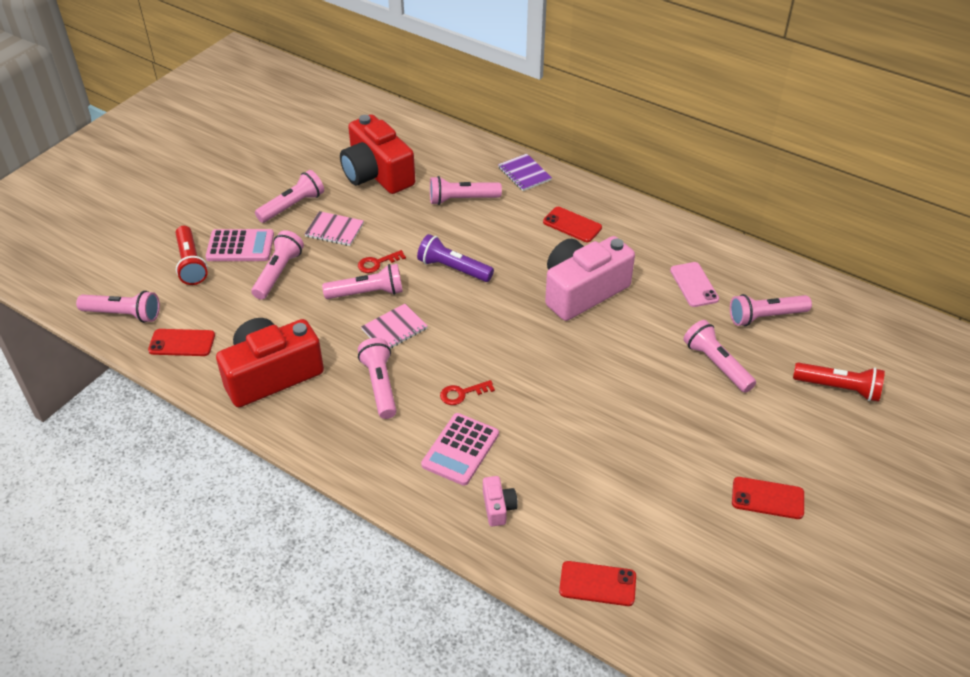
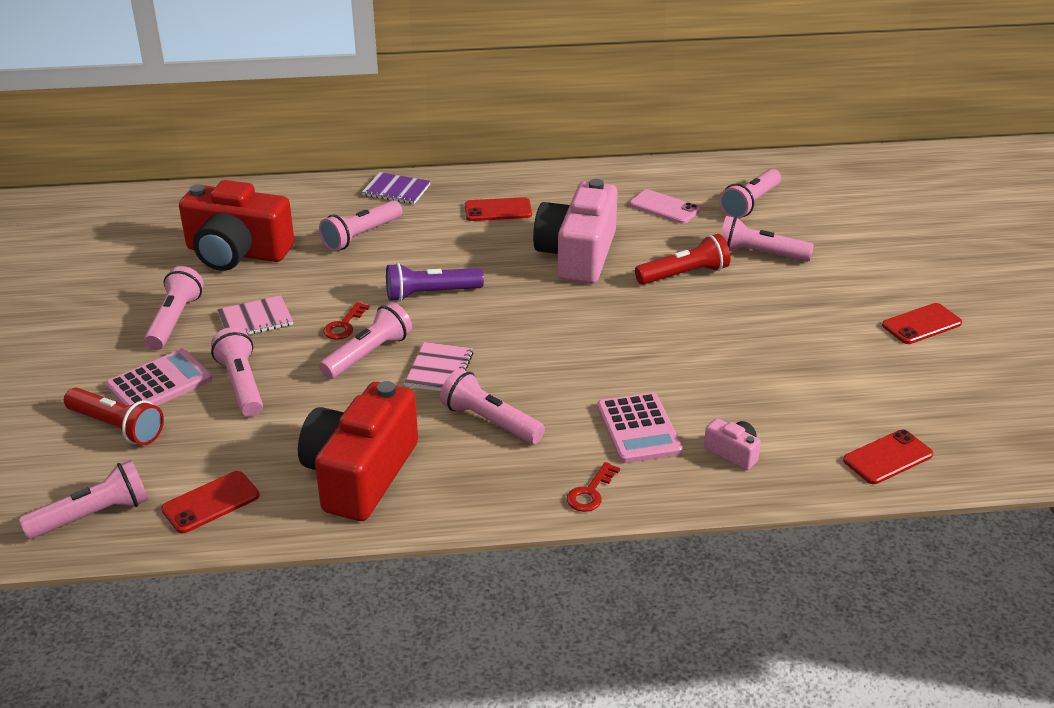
camera: 40 degrees left, 10 degrees down
red key [440,380,495,405] -> red key moved to [567,462,620,512]
red flashlight [793,362,885,402] -> red flashlight moved to [635,234,730,285]

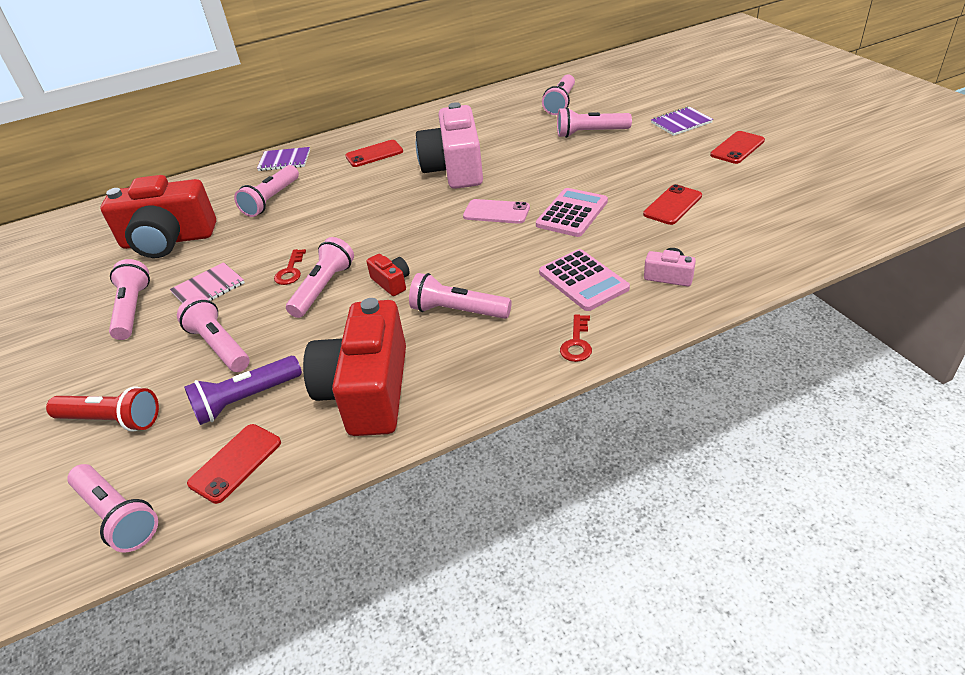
camera: 15 degrees left, 5 degrees up
pink flashlight [19,460,148,539] -> pink flashlight turned 90 degrees clockwise [67,464,158,553]
pink calculator [106,349,212,406] -> pink calculator moved to [536,188,608,237]
purple flashlight [386,263,484,302] -> purple flashlight moved to [184,356,302,425]
pink notebook [405,342,474,391] -> red camera [366,254,410,296]
pink phone [630,189,700,224] -> pink phone moved to [463,199,530,224]
red flashlight [635,234,730,285] -> none
red phone [843,429,933,484] -> red phone moved to [643,184,702,225]
none -> purple notebook [651,107,713,136]

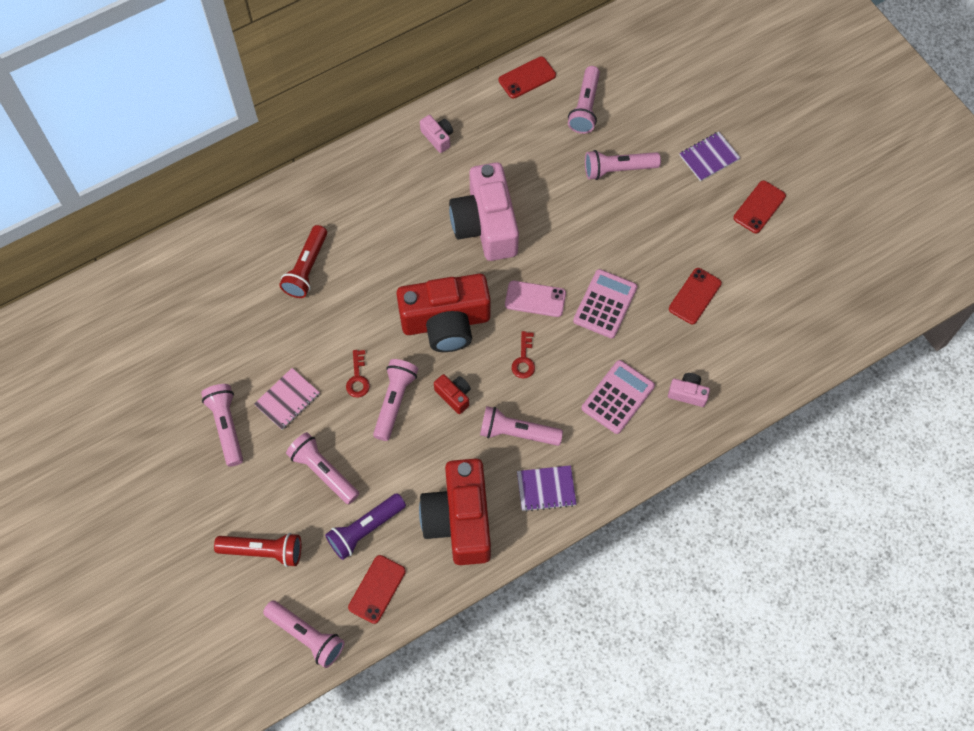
camera: 10 degrees left, 25 degrees up
red camera [101,175,216,258] -> red camera moved to [396,274,491,352]
pink flashlight [234,165,299,217] -> red flashlight [279,225,327,298]
purple notebook [257,147,310,171] -> purple notebook moved to [517,465,576,512]
red phone [345,140,403,167] -> red phone moved to [499,56,556,99]
pink calculator [539,249,630,311] -> pink calculator turned 105 degrees counterclockwise [582,360,655,434]
red key [560,314,592,362] -> red key moved to [512,331,535,378]
none -> pink camera [420,115,453,153]

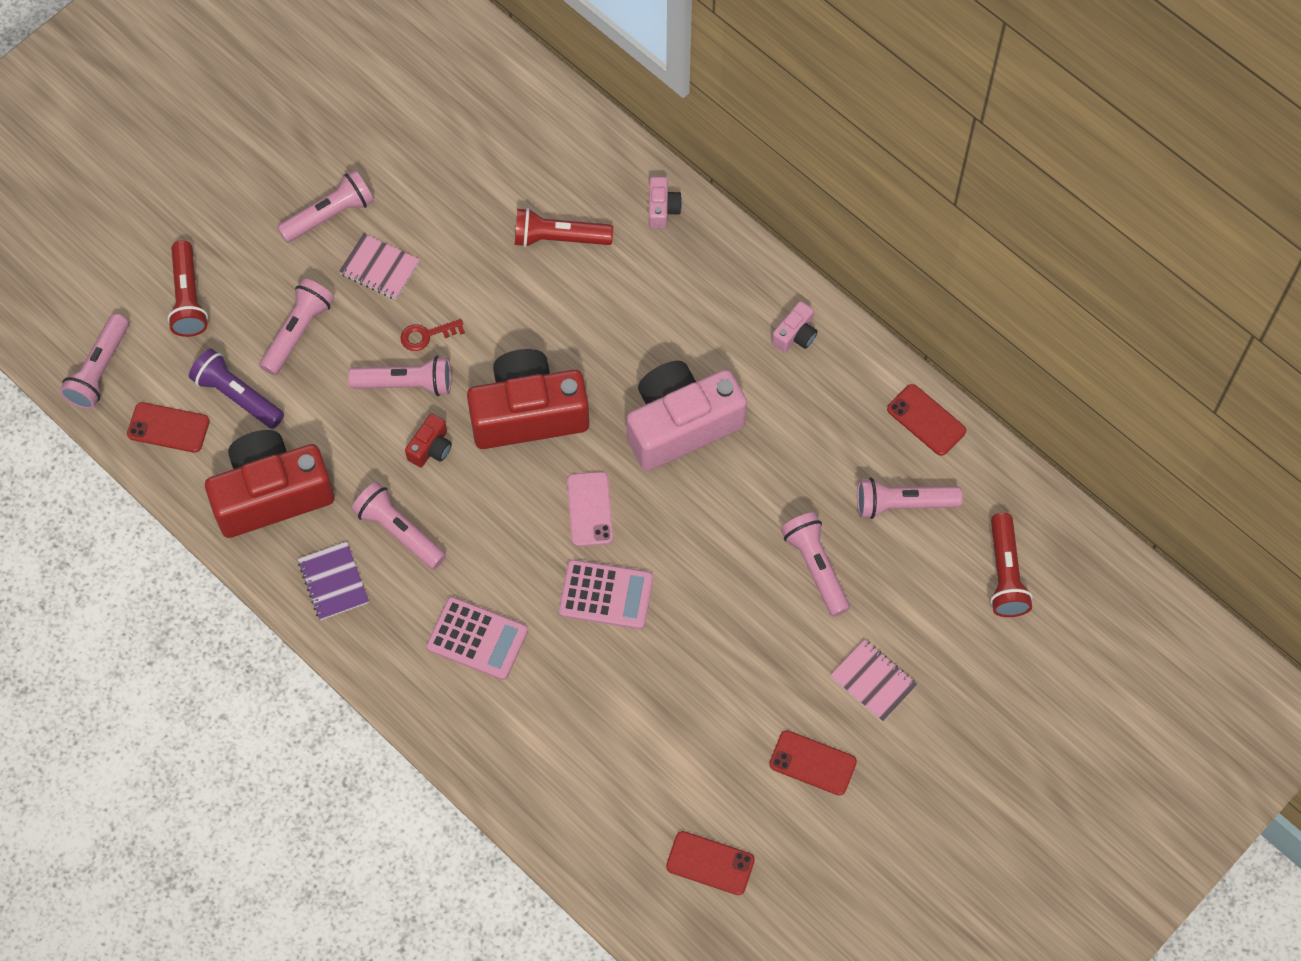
camera: 75 degrees right, 0 degrees up
red camera [396,274,491,352] -> red camera turned 105 degrees clockwise [467,349,589,449]
pink flashlight [480,406,563,446] -> pink flashlight turned 45 degrees counterclockwise [352,482,446,569]
red key [512,331,535,378] -> none
pink camera [668,373,710,407] -> pink camera moved to [649,177,682,229]
red phone [669,268,722,324] -> red phone moved to [666,831,755,895]
purple notebook [679,132,741,181] -> pink notebook [830,639,918,722]
none -> red flashlight [990,513,1033,617]

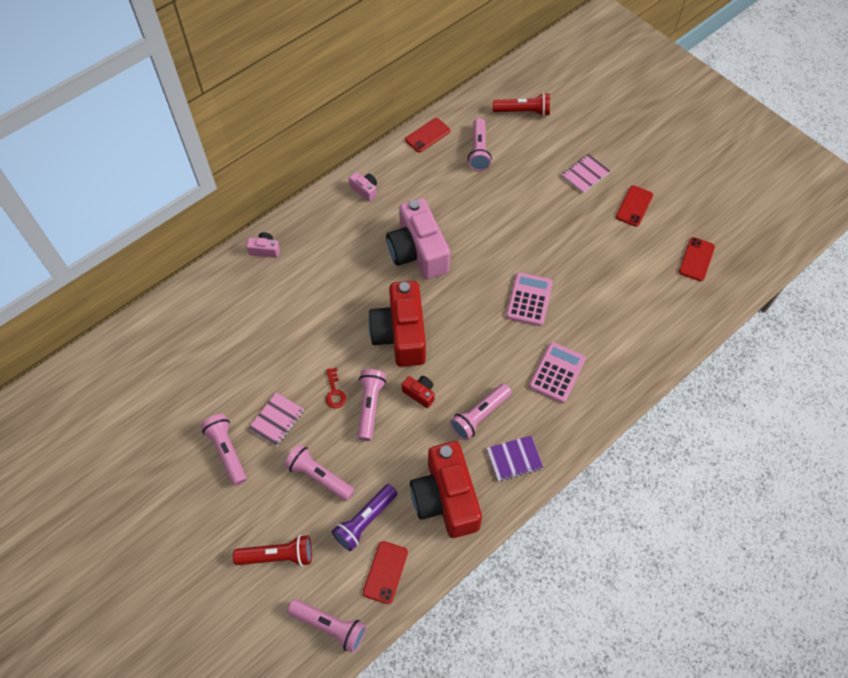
camera: 85 degrees left, 5 degrees down
red flashlight [515,208,613,247] -> none
pink phone [567,472,613,547] -> none
pink flashlight [781,512,850,617] -> none

